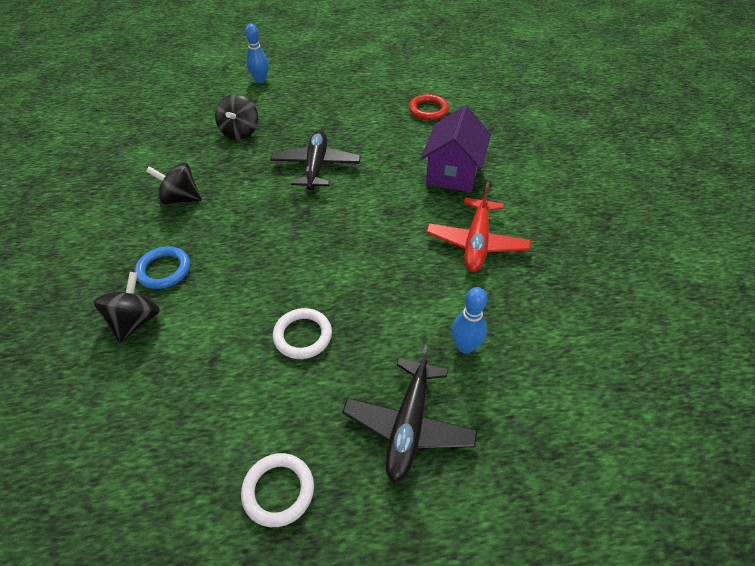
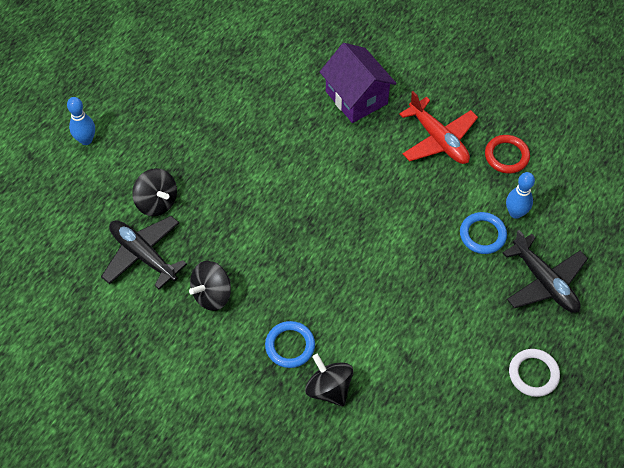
camera: 50 degrees left, 10 degrees up
black plane [270,130,361,190] -> black plane moved to [101,216,187,289]
white ring [273,308,332,359] -> none
red ring [409,94,449,120] -> red ring moved to [485,135,530,174]
none -> blue ring [460,212,507,254]

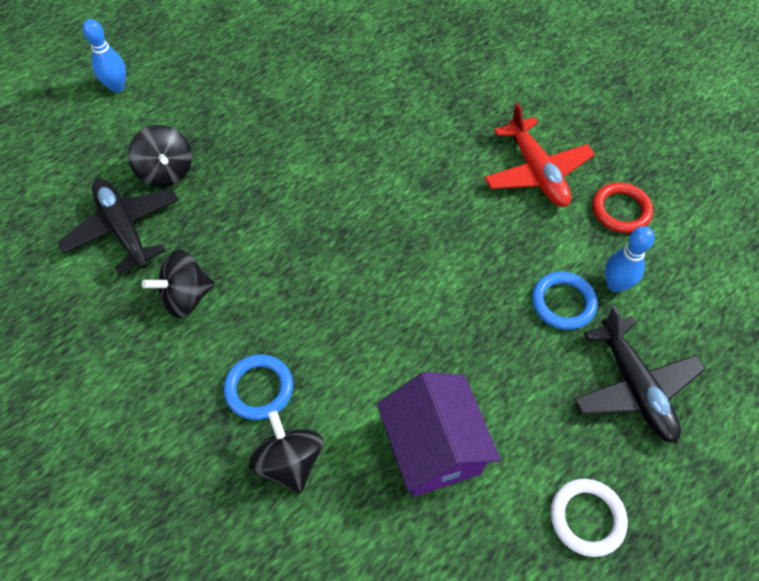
camera: 15 degrees right, 0 degrees up
purple house [320,43,397,123] -> purple house moved to [377,372,501,497]

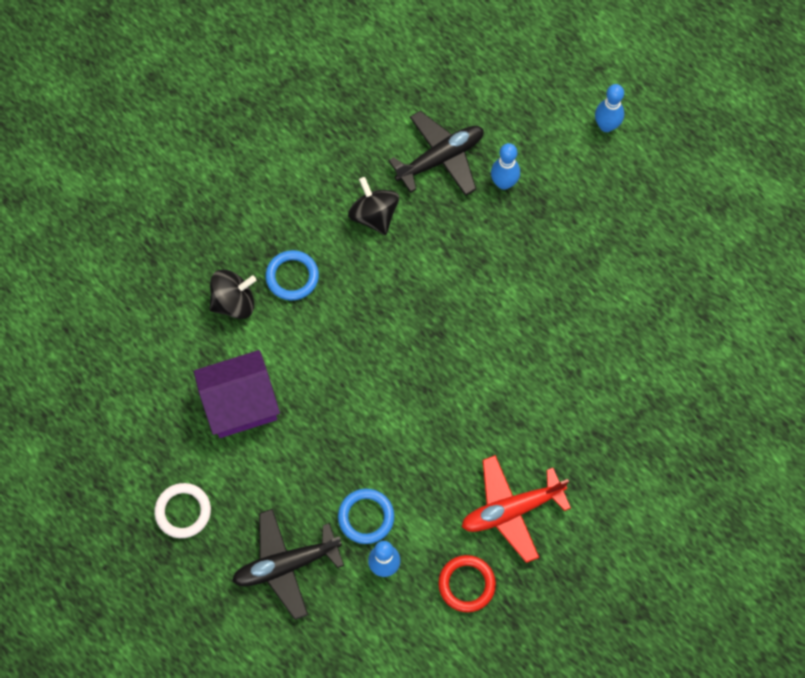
camera: 90 degrees right, 10 degrees up
black spinning top [128,125,192,187] -> blue bowling pin [491,143,520,190]

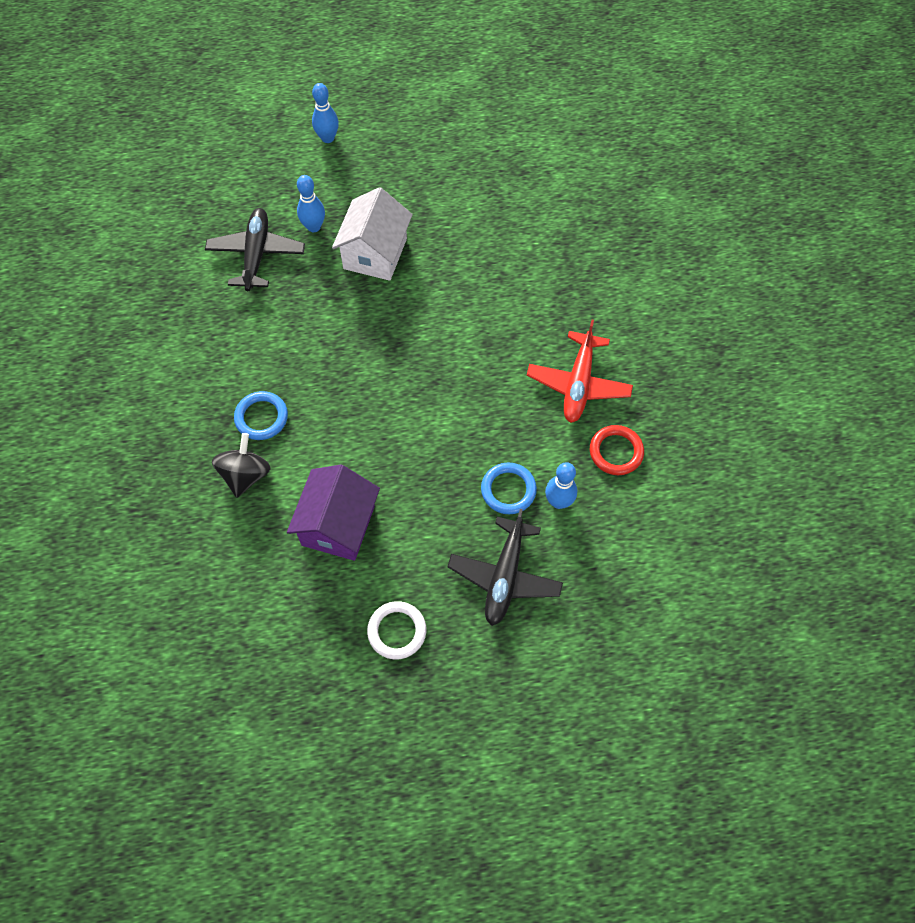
camera: 55 degrees left, 5 degrees down
black spinning top [348,177,399,235] -> none
none -> white house [332,187,413,281]

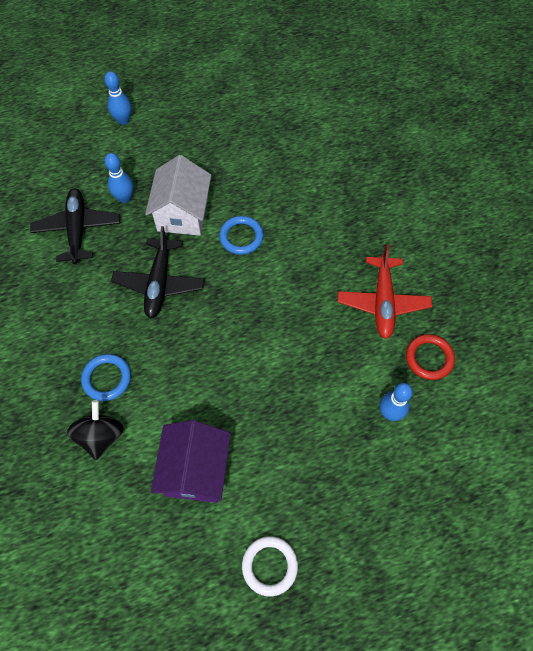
camera: 10 degrees left, 0 degrees up
black plane [448,509,563,626] -> black plane moved to [111,226,204,319]
blue ring [481,462,537,514] -> blue ring moved to [219,216,264,255]

